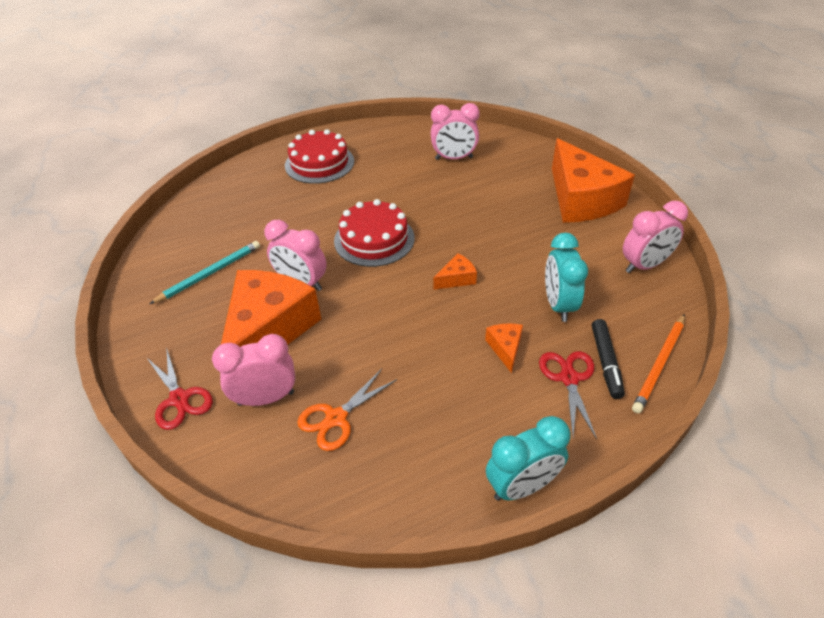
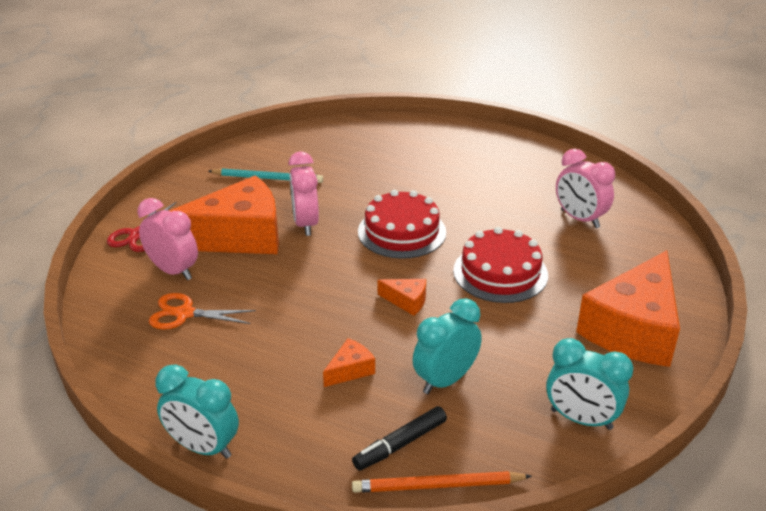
camera: 50 degrees right, 10 degrees down
red cake [285,129,354,184] -> red cake moved to [453,227,548,303]
red scissors [539,351,597,439] -> none
pink clock [623,201,688,273] -> turquoise clock [546,338,634,430]

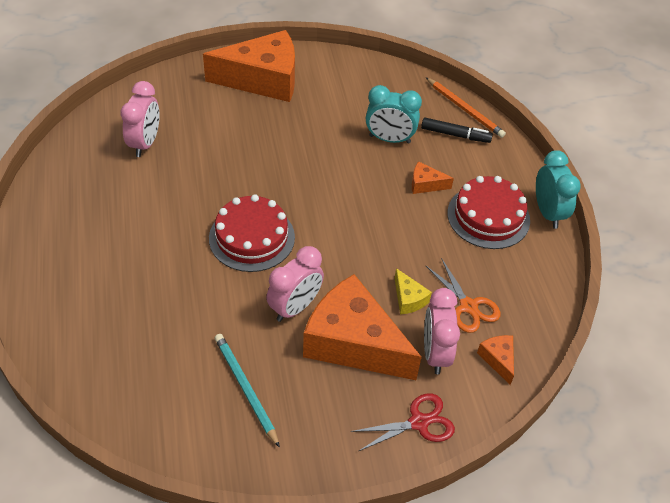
camera: 130 degrees left, 15 degrees up
orange cheese [378,279,426,316] -> orange cheese moved to [477,335,514,385]
red cake [453,227,548,303] -> red cake moved to [447,176,530,249]
turquoise clock [546,338,634,430] -> none
none -> yellow cheese [394,268,432,314]

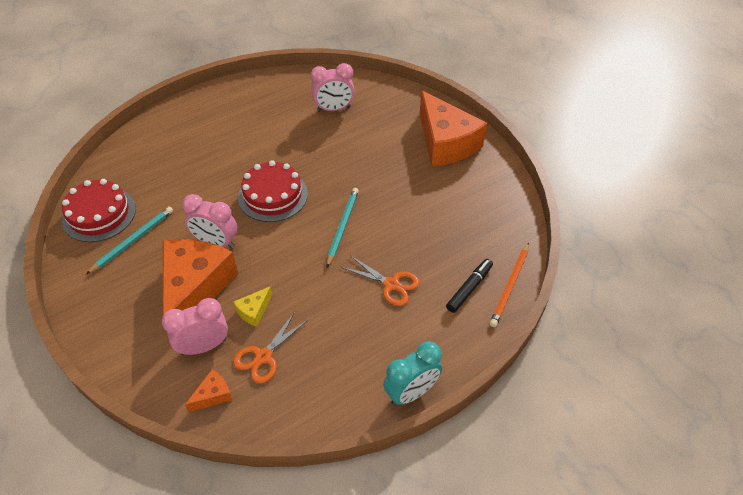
camera: 70 degrees right, 0 degrees up
red scissors [351,393,455,451] -> none
turquoise clock [366,85,422,144] -> none
orange cheese [412,161,454,194] -> orange scissors [341,256,420,306]
black marker [421,118,493,143] -> black marker turned 135 degrees counterclockwise [446,259,493,313]
red cake [447,176,530,249] -> red cake moved to [62,179,136,242]
none -> turquoise pencil [327,188,359,267]

